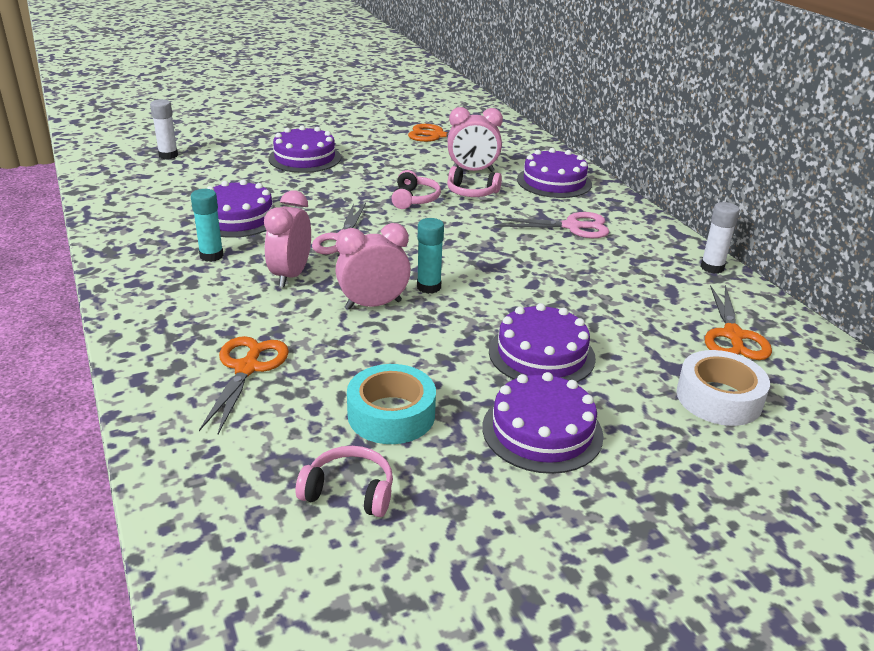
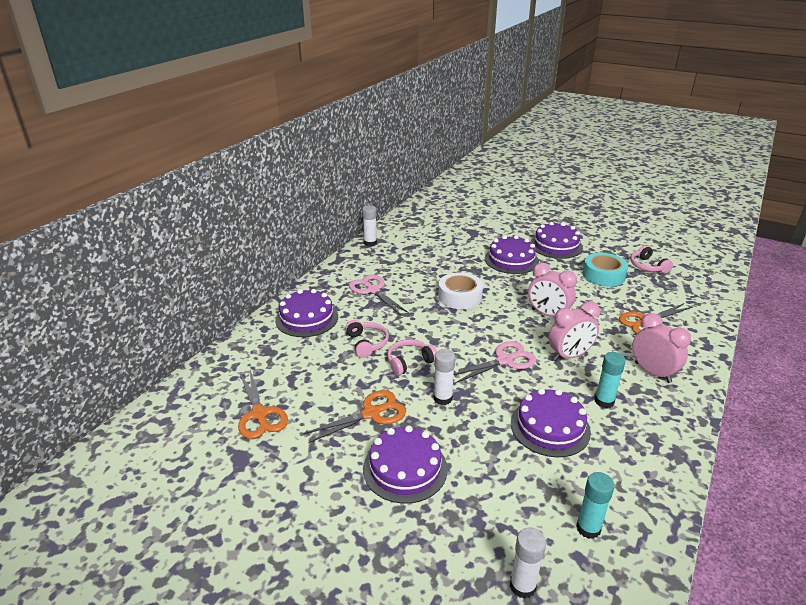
camera: 125 degrees left, 0 degrees up
turquoise glue stick [417,218,444,294] -> turquoise glue stick moved to [576,472,615,539]
pink clock [447,107,503,172] -> pink clock moved to [632,313,691,383]
white tape [676,350,770,426] -> white tape moved to [438,272,483,309]
orange scissors [705,285,772,360] -> orange scissors moved to [303,390,406,443]
none -> white glue stick [434,349,455,405]

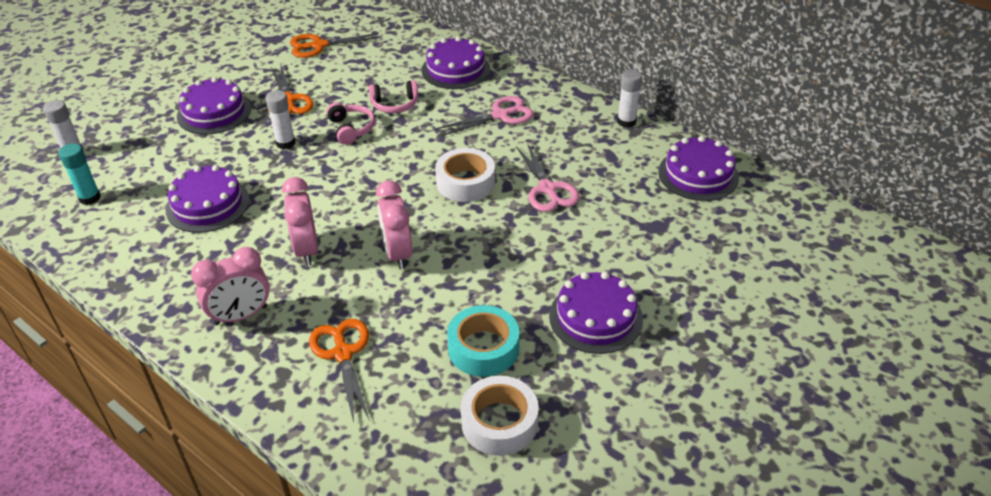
camera: 100 degrees right, 10 degrees up
pink scissors [454,341,536,383] -> pink scissors moved to [516,143,579,212]
purple cake [485,235,539,274] -> purple cake moved to [658,136,739,201]
pink clock [528,263,577,317] -> pink clock turned 60 degrees counterclockwise [376,181,412,270]
turquoise glue stick [595,352,626,408] -> none
pink headphones [630,245,673,274] -> white tape [461,376,539,456]

